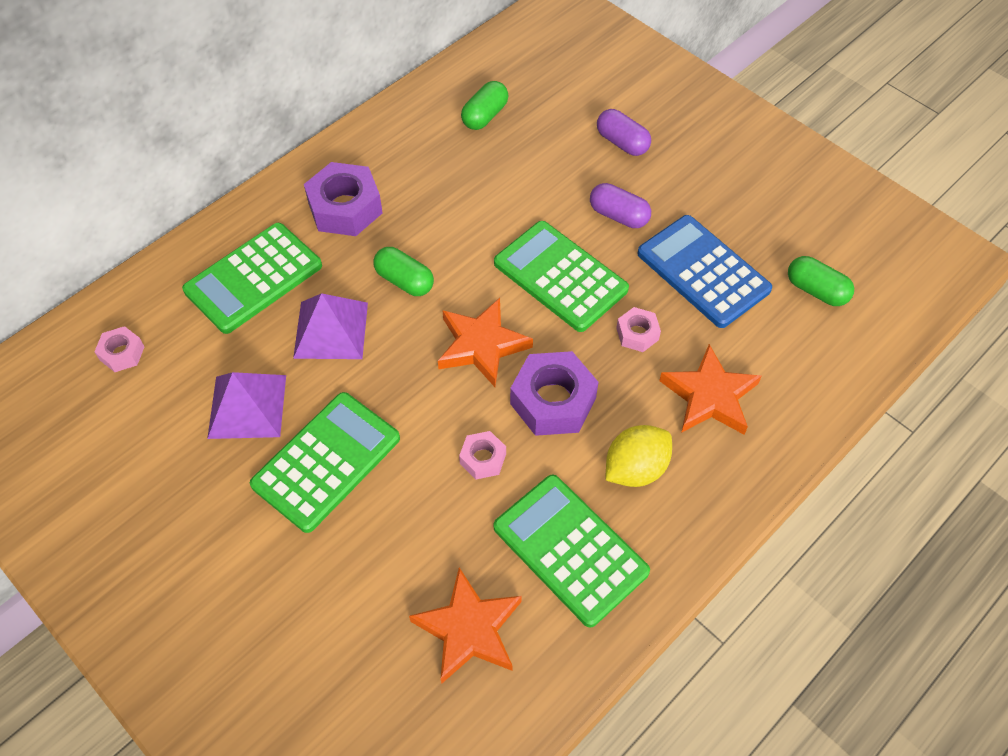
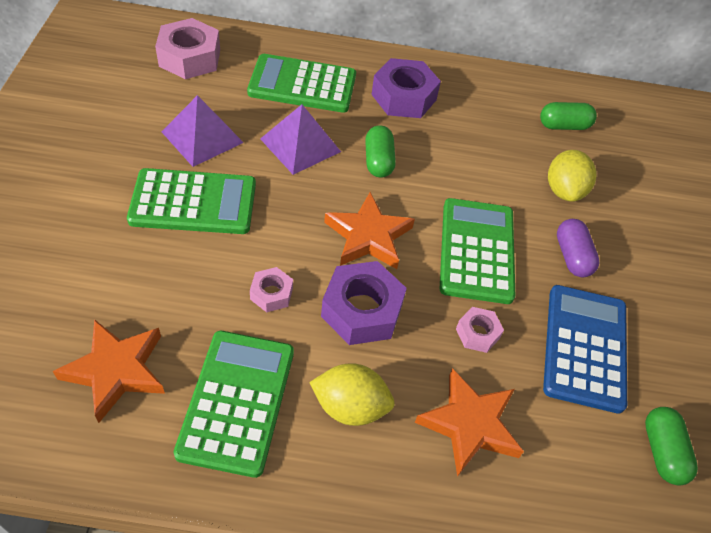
camera: 45 degrees right, 5 degrees down
pink nut [94,326,145,372] -> pink nut [155,18,220,79], size x1.88
purple capsule [597,109,651,156] -> none
none -> yellow lemon [548,150,597,202]

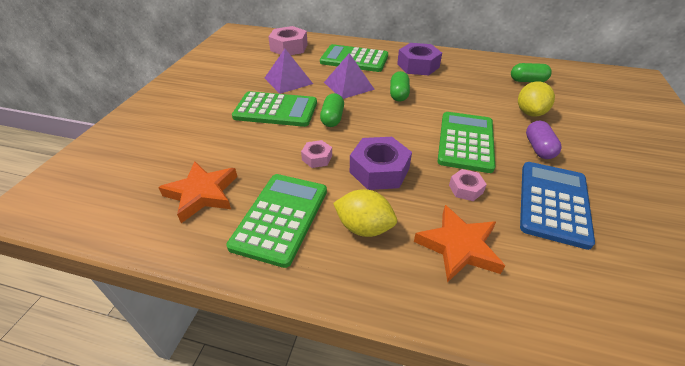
camera: 15 degrees right, 10 degrees down
orange star [324,192,415,269] -> none
green capsule [645,407,698,486] -> green capsule moved to [320,93,344,127]

